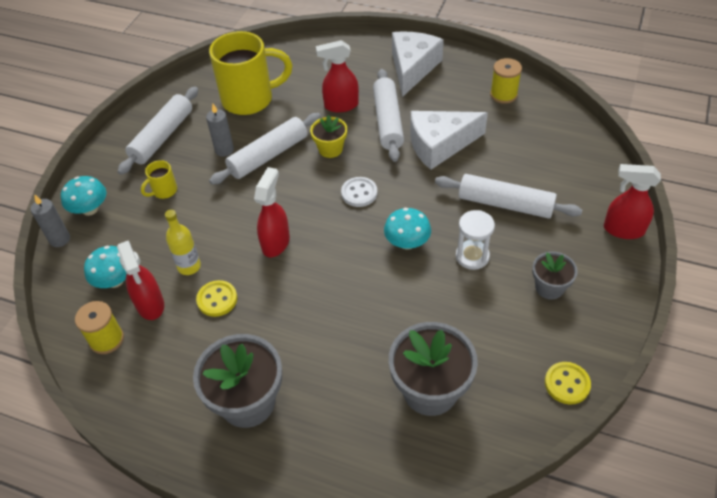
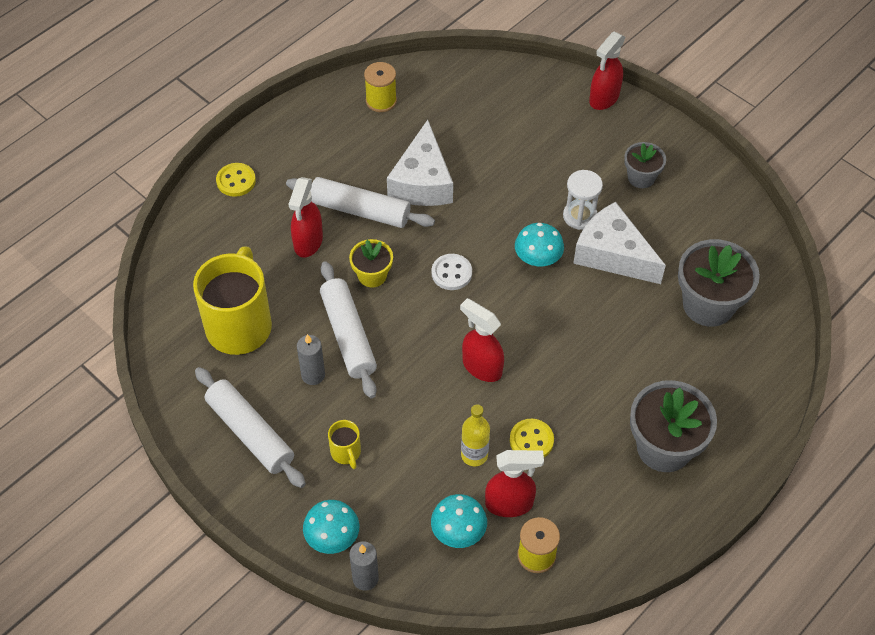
camera: 70 degrees left, 5 degrees up
white cheese [392,31,444,97] -> white cheese moved to [573,202,666,284]
white rolling pin [435,174,582,219] -> none
yellow button [545,362,591,405] -> yellow button moved to [216,163,256,197]

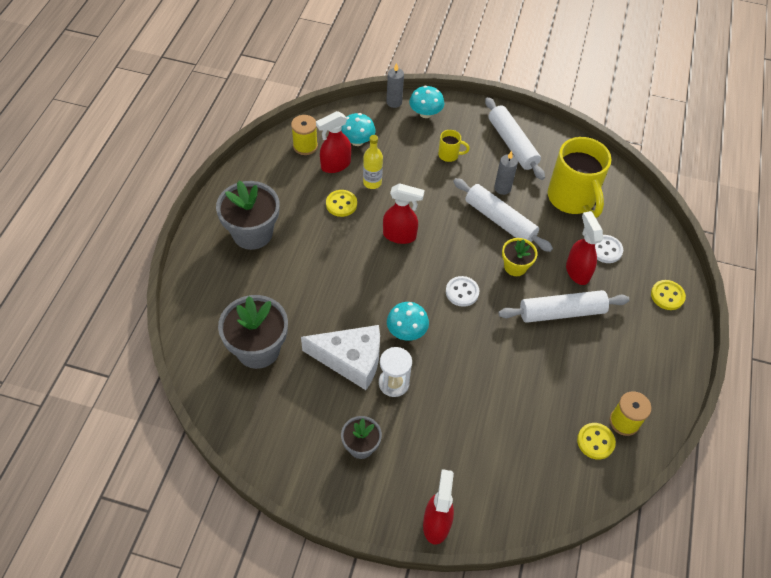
camera: 150 degrees right, 0 degrees up
white rolling pin [195,367,306,488] -> white rolling pin turned 45 degrees clockwise [485,97,545,180]
yellow mug [328,420,361,469] -> yellow mug turned 150 degrees clockwise [438,130,470,162]
white cheese [387,120,453,206] -> none
none -> yellow button [577,423,616,460]
none -> white button [595,235,623,263]

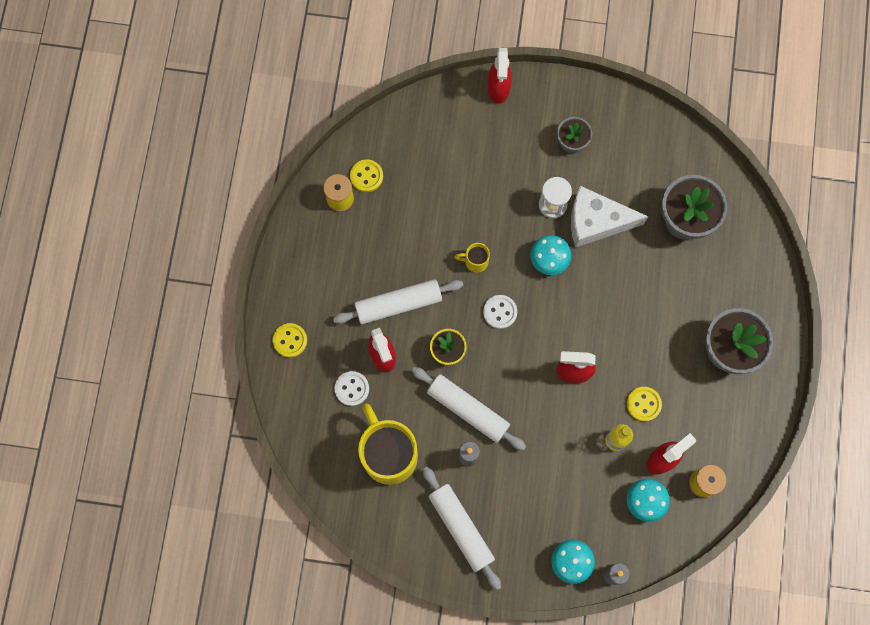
camera: 175 degrees right, 20 degrees up
yellow mug [438,130,470,162] -> yellow mug moved to [455,243,490,273]

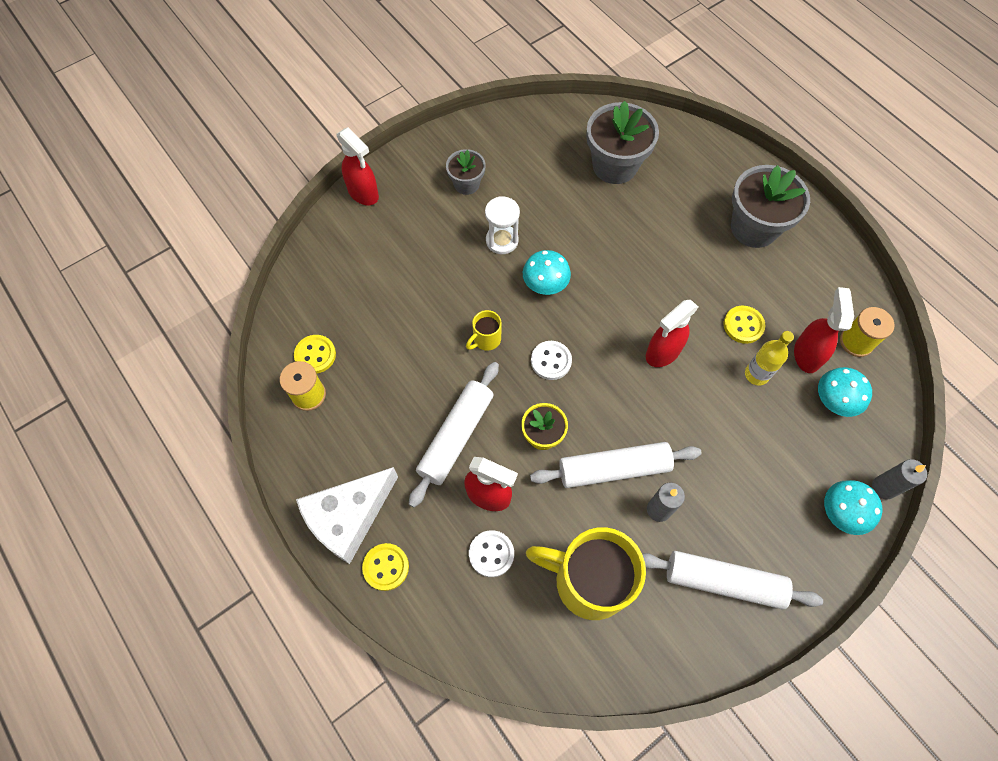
camera: 45 degrees left, 10 degrees down
white cheese [571,186,648,248] -> white cheese moved to [296,467,398,564]

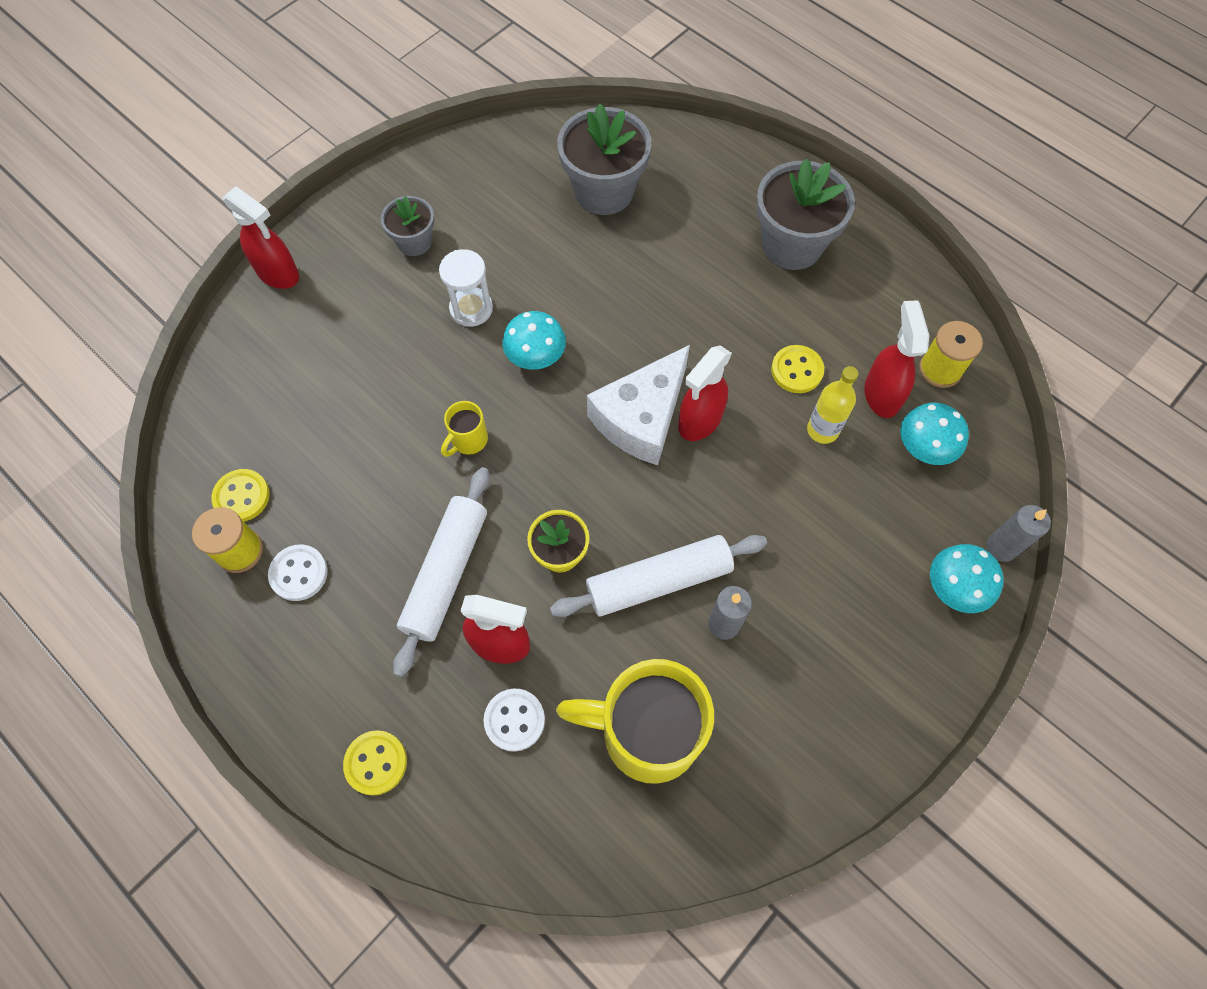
camera: 10 degrees left, 0 degrees up
white cheese [296,467,398,564] -> white cheese moved to [587,345,690,465]
white button [531,341,572,380] -> white button moved to [268,544,328,601]
white rolling pin [642,551,823,610] -> none

